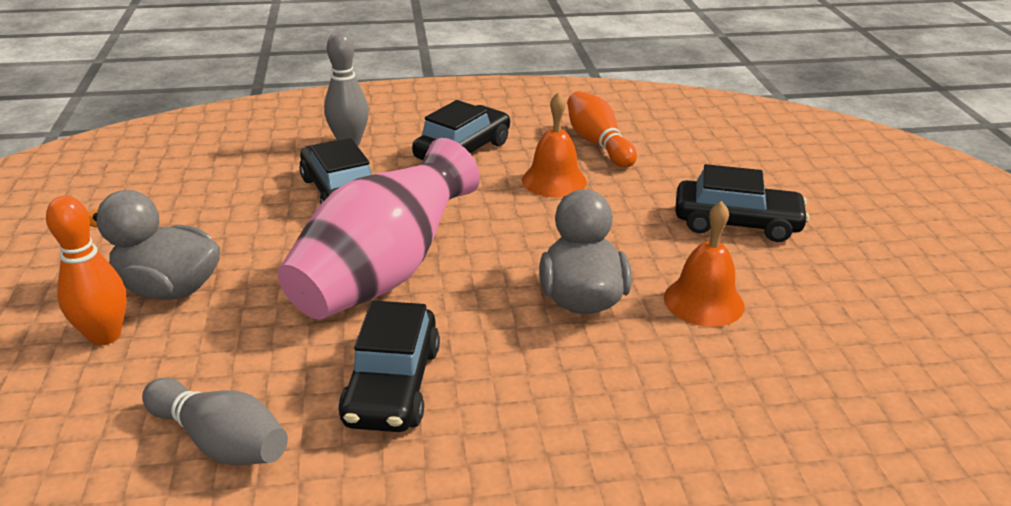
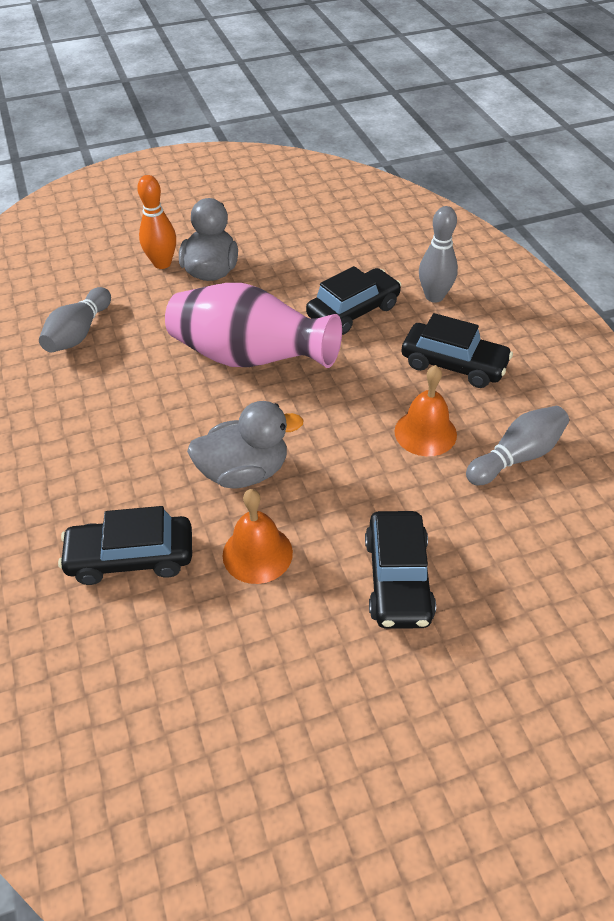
camera: 80 degrees right, 15 degrees up
black car [338,301,440,432] -> black car moved to [58,506,192,585]
orange bowling pin [567,91,637,168] -> grey bowling pin [466,406,569,486]

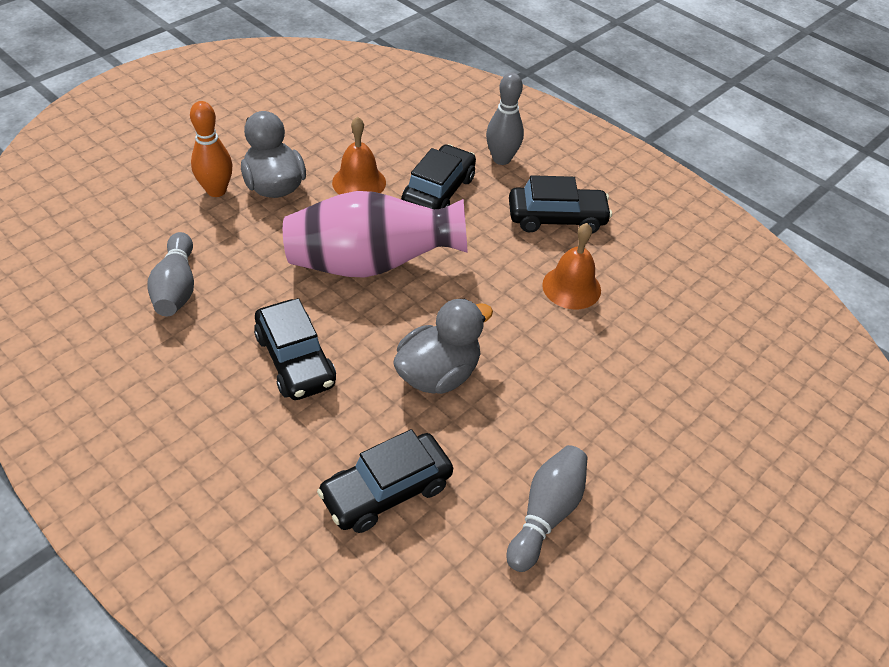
camera: 30 degrees left, 0 degrees up
orange bell [223,489,293,584] -> orange bell moved to [332,116,386,195]
black car [365,511,436,629] -> black car moved to [254,298,336,400]
grey bowling pin [466,406,569,486] -> grey bowling pin moved to [507,445,587,572]

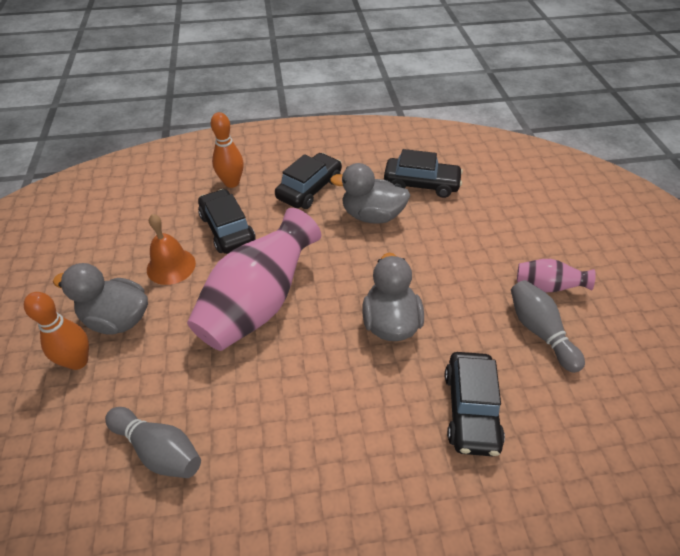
camera: 50 degrees left, 0 degrees up
black car [254,298,336,400] -> black car moved to [384,149,463,198]
grey bowling pin [486,73,524,165] -> orange bowling pin [211,112,244,188]
orange bell [542,223,601,309] -> grey duck [330,163,411,224]
none -> pink vase [517,259,596,292]

